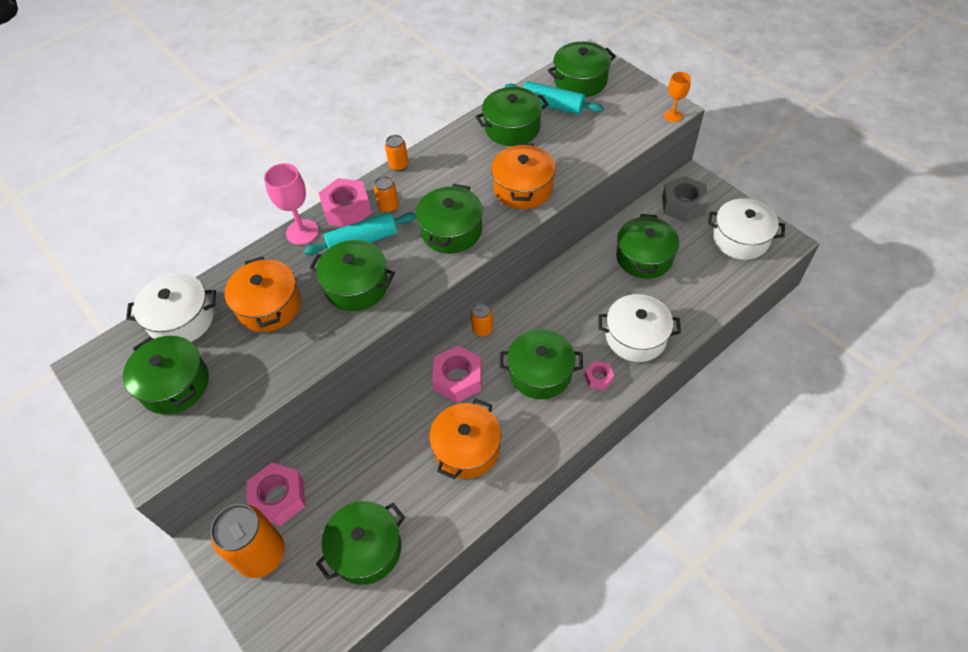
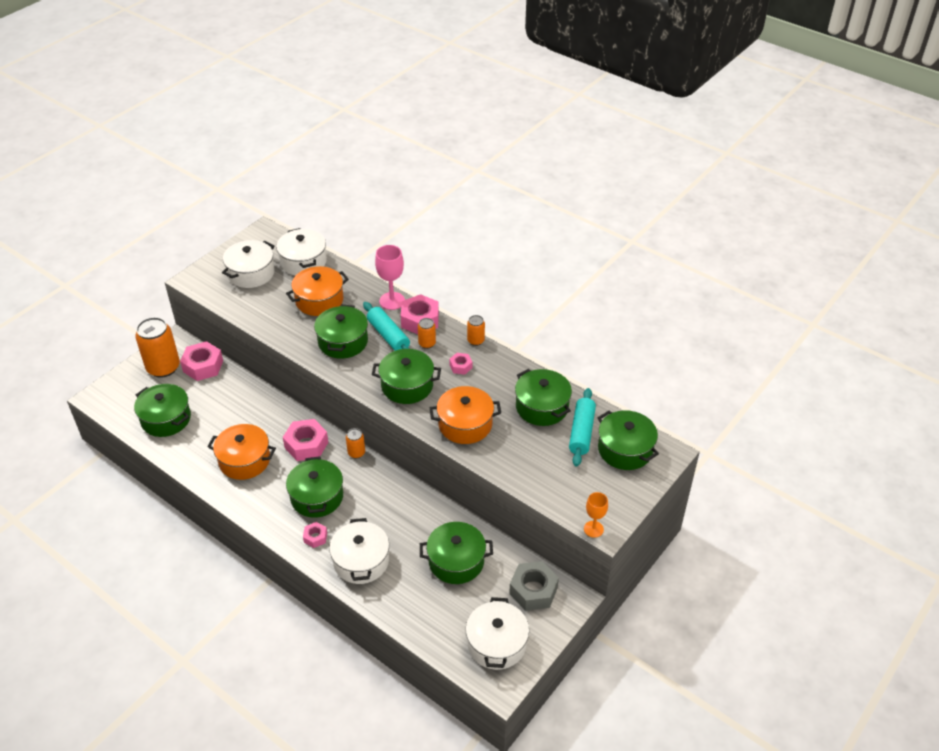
camera: 75 degrees right, 10 degrees down
green pot [123,336,209,414] -> white pot [222,240,275,288]
none -> pink nut [449,353,473,375]

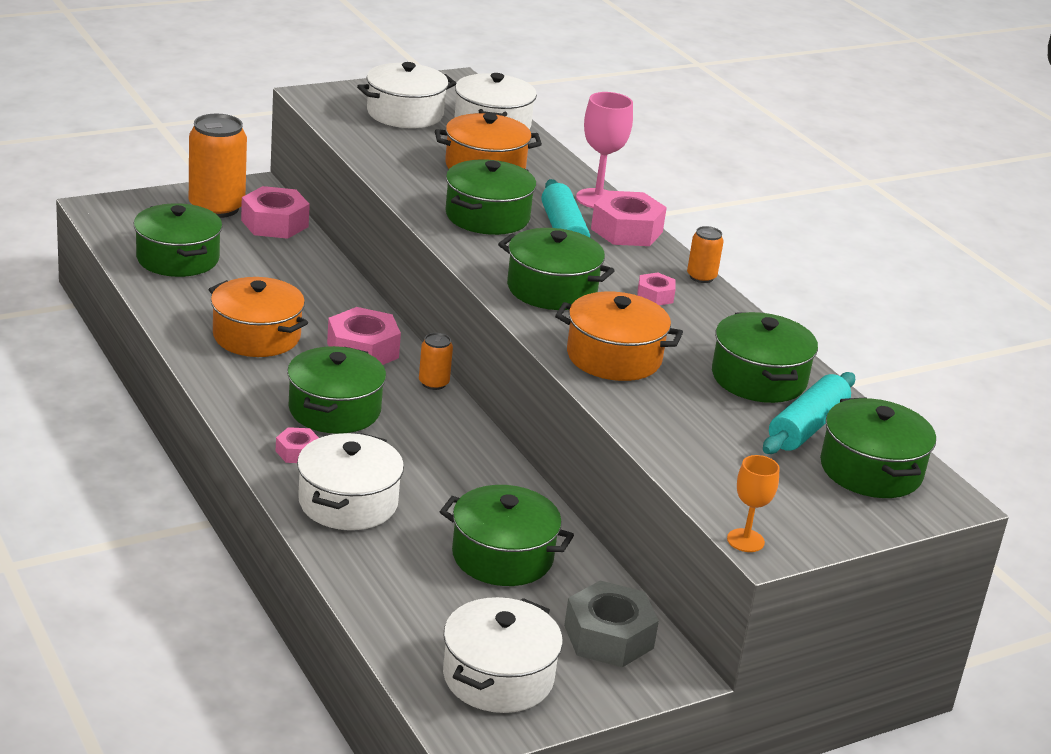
camera: 20 degrees right, 15 degrees down
orange can [418,318,436,349] -> none

